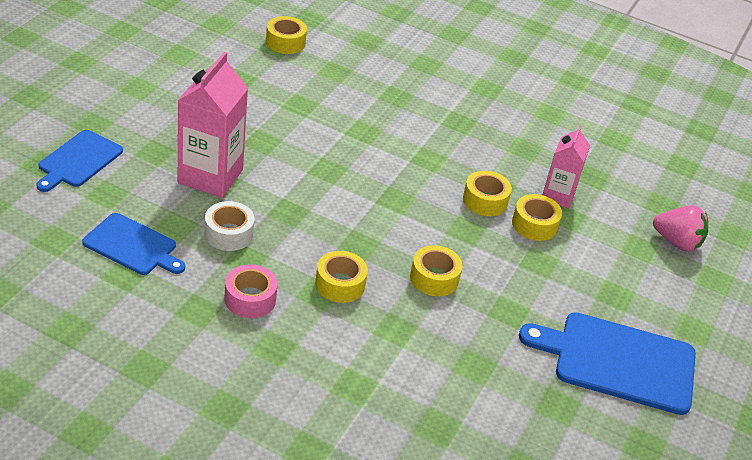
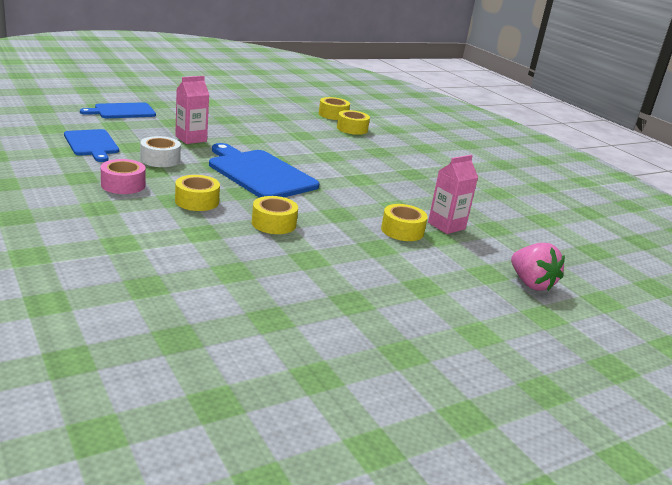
camera: 35 degrees right, 15 degrees down
pink carton [178,52,248,198] -> pink carton [175,76,209,144], size x0.61
yellow tape [463,171,512,216] -> yellow tape moved to [337,110,370,135]
blue cutting board [519,312,696,415] -> blue cutting board moved to [209,143,320,198]

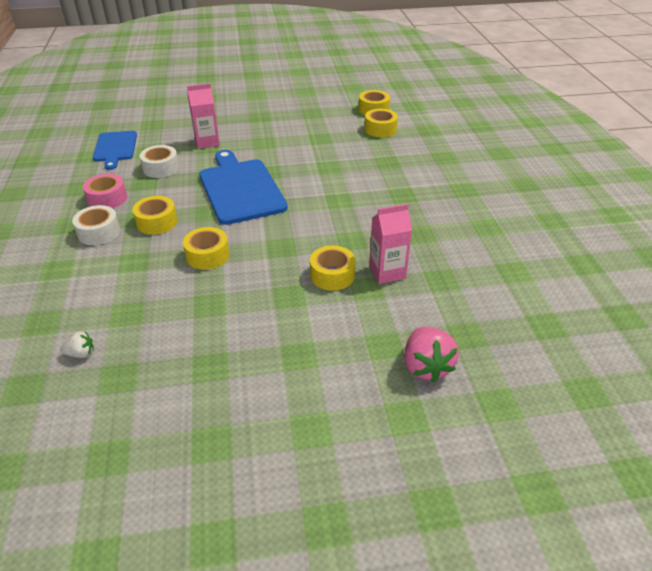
camera: 25 degrees right, 15 degrees up
blue cutting board [80,102,156,118] -> none
none -> white strawberry [60,331,94,358]
none -> white tape [72,205,120,245]

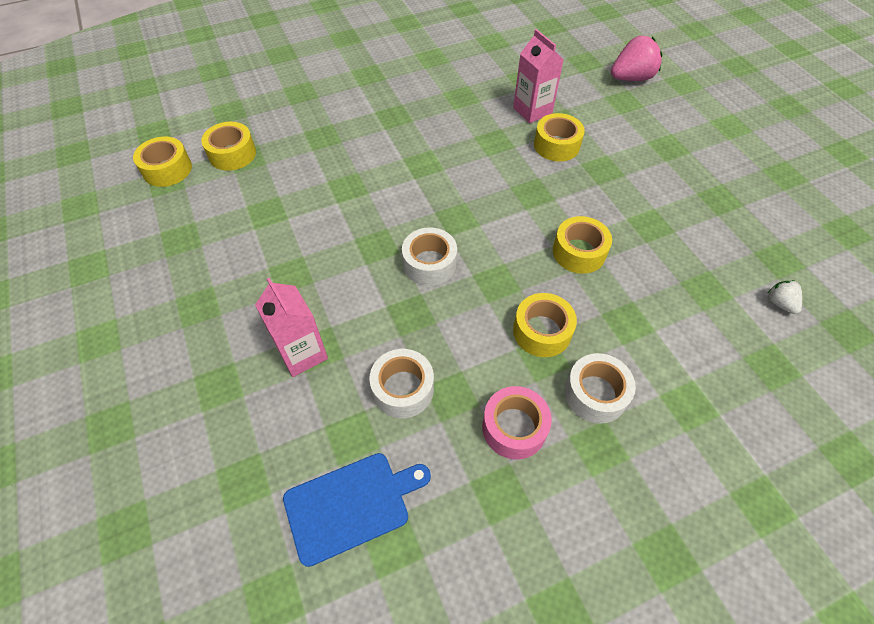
camera: 105 degrees left, 15 degrees up
blue cutting board [199,150,288,225] -> white tape [402,227,457,286]

